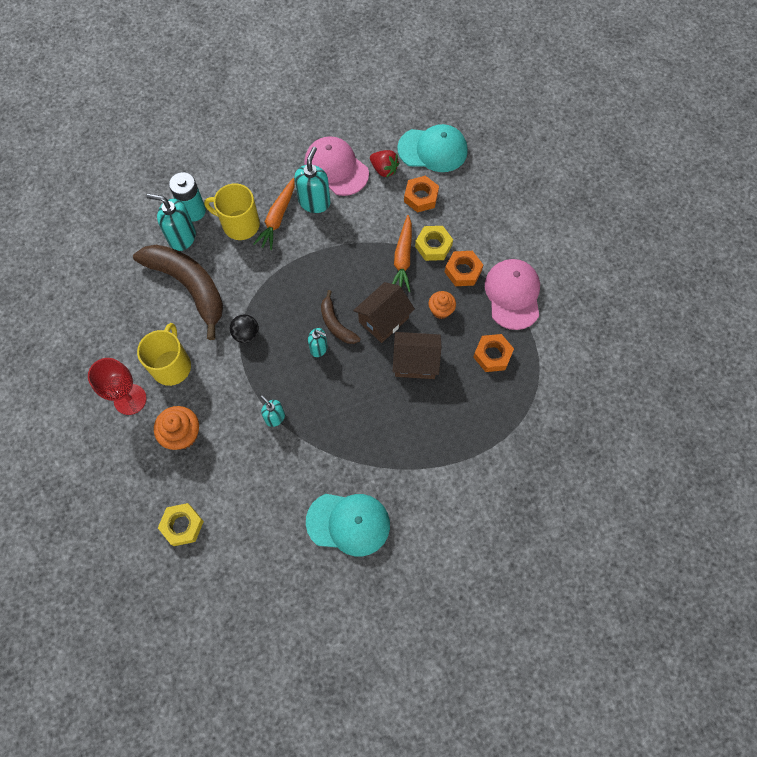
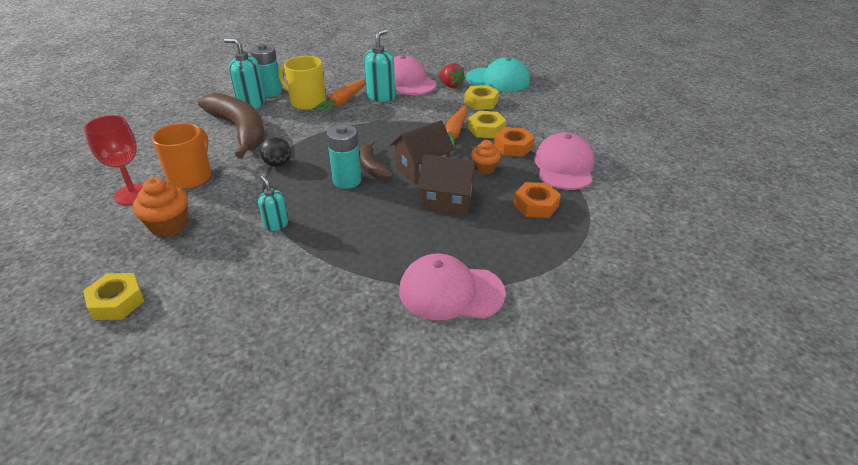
camera: 10 degrees right, 30 degrees down
yellow mug [137,323,191,386] -> orange mug [152,123,212,189]
turquoise cap [306,494,390,556] -> none
turquoise soap dispenser [308,328,328,357] -> turquoise battery [327,124,361,189]
orange nut [404,176,439,213] -> yellow nut [464,85,499,110]
none -> pink cap [399,254,506,320]

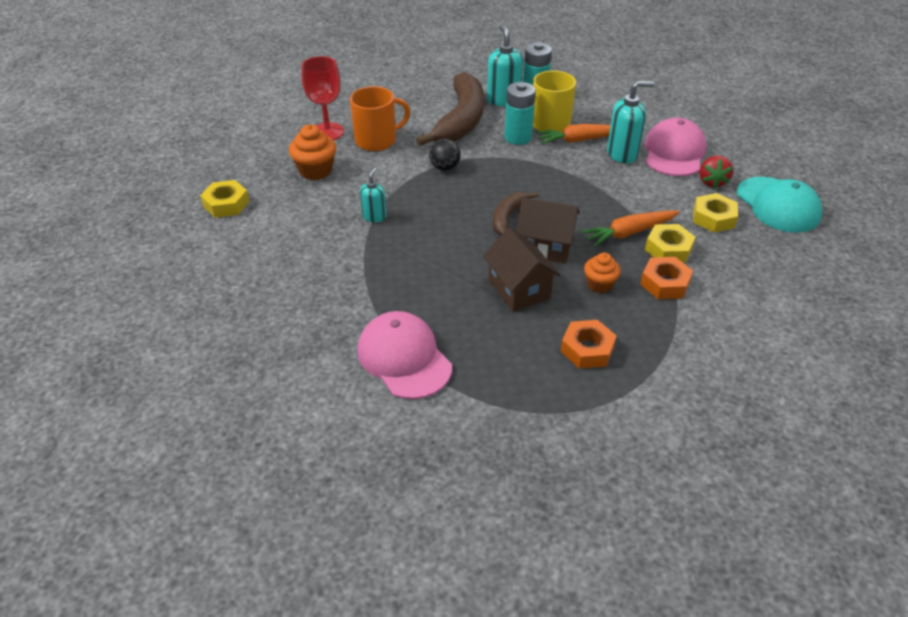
camera: 50 degrees right, 5 degrees up
turquoise battery [327,124,361,189] -> turquoise battery moved to [504,82,536,145]
pink cap [534,132,594,190] -> none

